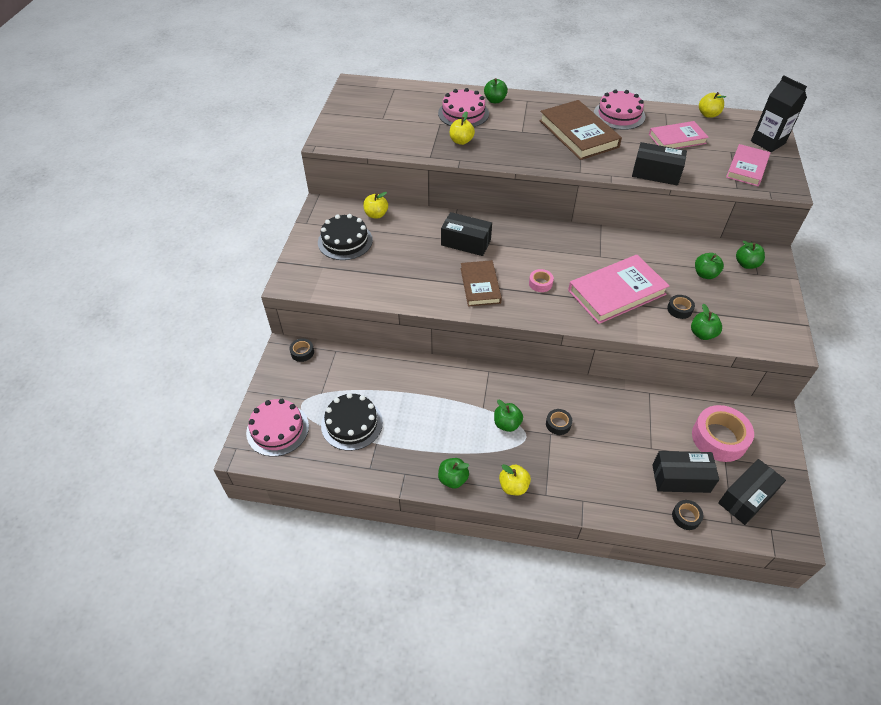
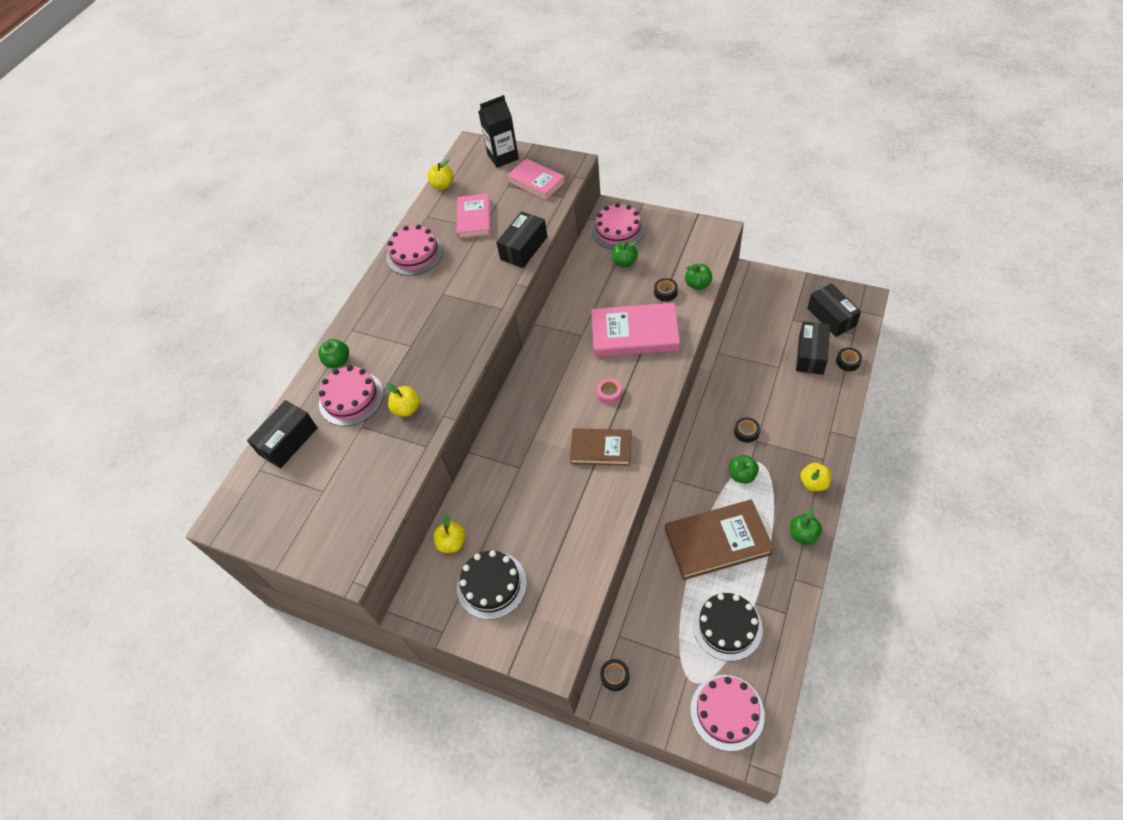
camera: 70 degrees left, 5 degrees up
black box [441,212,492,256] -> black box moved to [247,400,318,468]
brown book [539,100,622,160] -> brown book moved to [665,500,774,580]
pink book [568,255,669,324] -> pink book turned 75 degrees counterclockwise [591,303,680,357]
pink tape [692,405,754,462] -> none
green apple [736,241,765,269] -> pink cake [592,203,645,250]

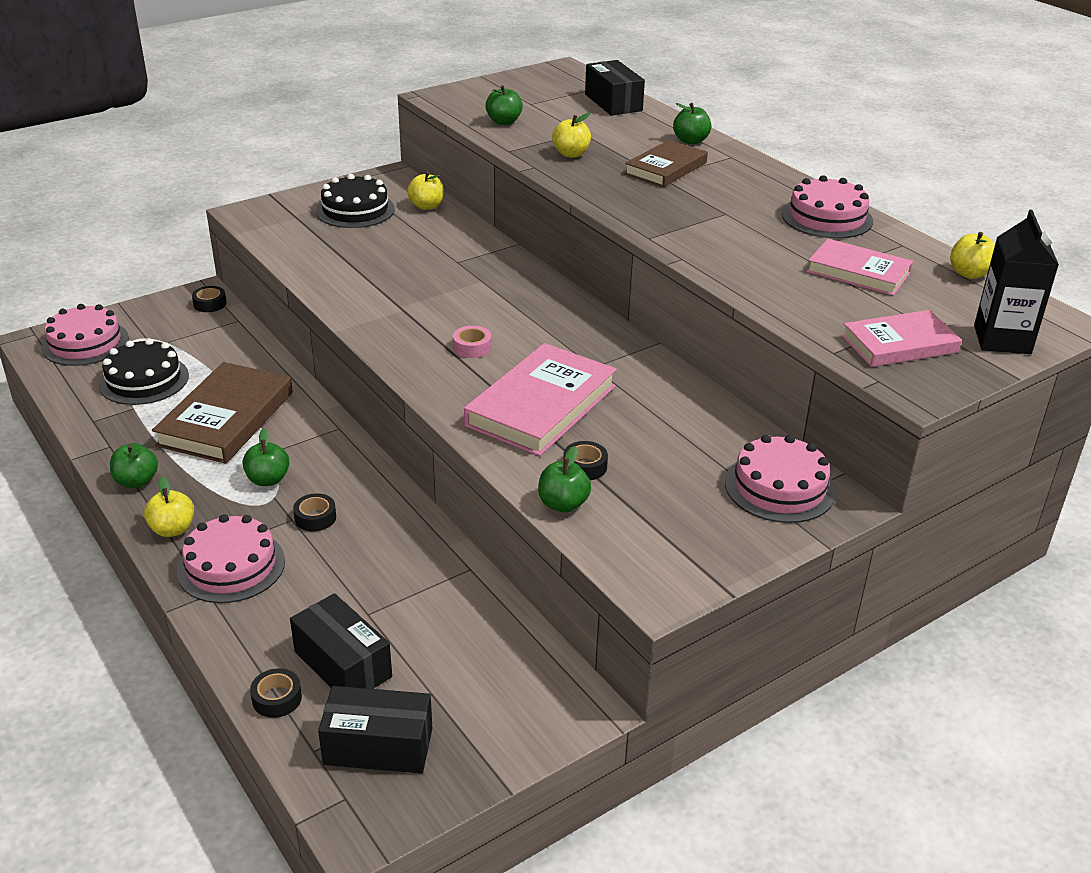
camera: 115 degrees right, 20 degrees down
pink cake [319,365,384,426] -> pink cake moved to [177,514,285,603]
black box [496,211,547,268] -> none
brown book [570,428,632,466] -> brown book moved to [624,140,708,187]
green apple [612,241,638,267] -> green apple moved to [485,85,523,125]

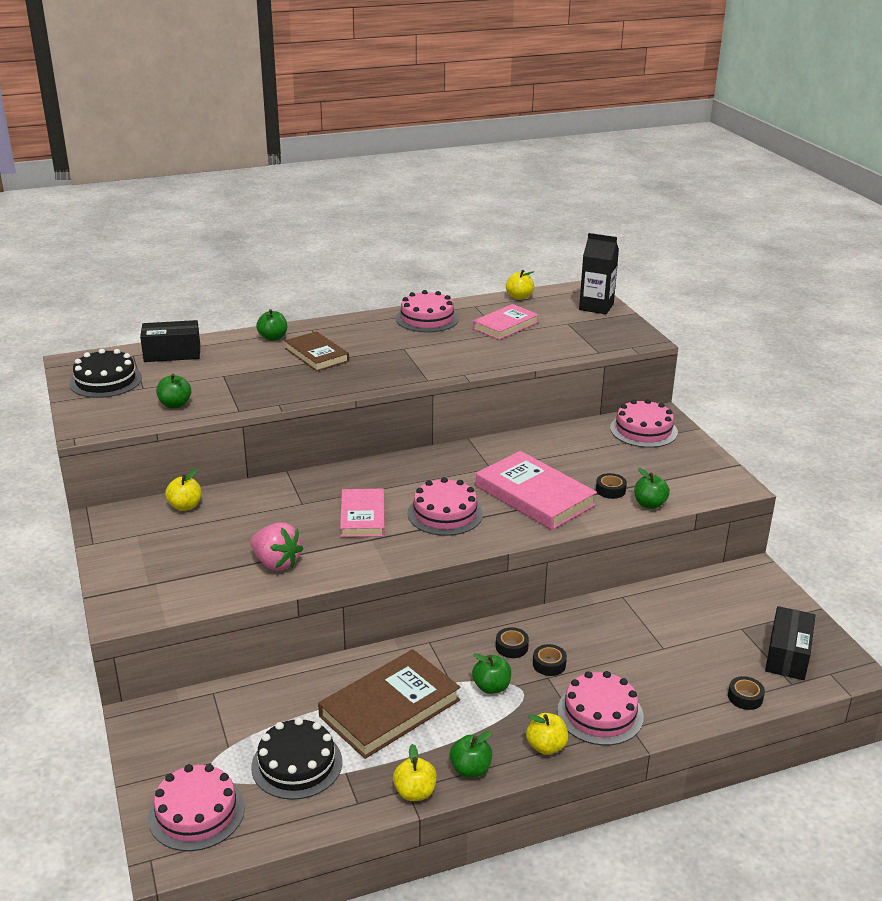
camera: 75 degrees left, 5 degrees down
brown book [152,362,293,464] -> brown book turned 75 degrees counterclockwise [318,649,460,759]
black tape [192,286,227,312] -> black tape moved to [496,627,529,658]
black box [290,593,392,689] -> none
black cake [316,174,395,228] -> black cake moved to [69,349,142,398]
pink tape [453,326,492,358] -> pink cake [408,477,483,536]
yellow apple [552,113,591,158] -> yellow apple moved to [393,744,437,801]
pink book [841,310,962,367] -> pink book moved to [340,489,385,537]
none -> pink strawberry [250,522,303,571]

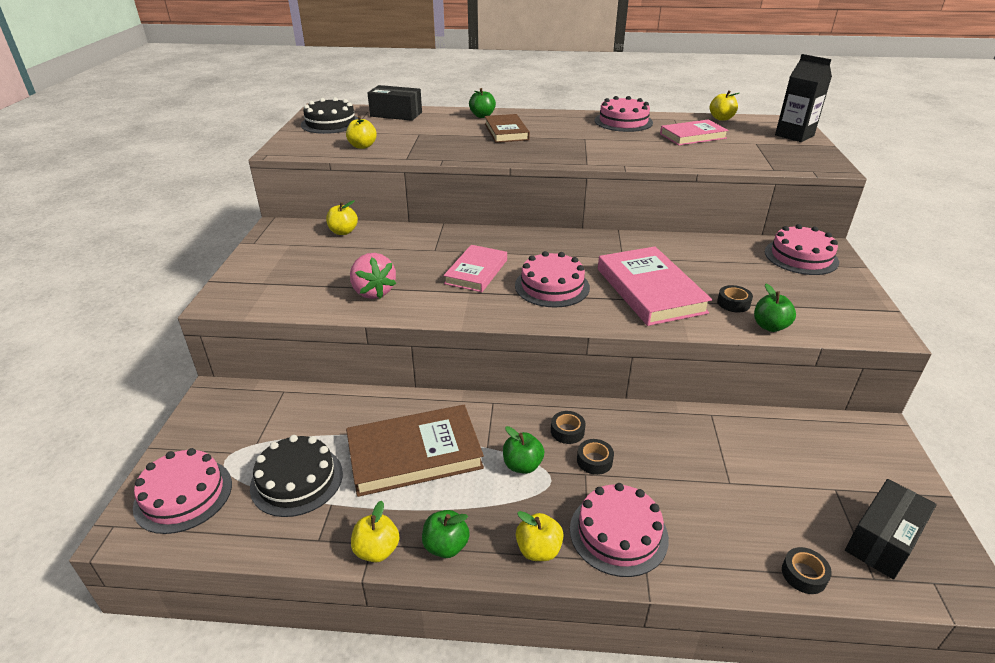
camera: 25 degrees right, 5 degrees up
green apple [156,374,191,408] -> yellow apple [346,116,377,149]

